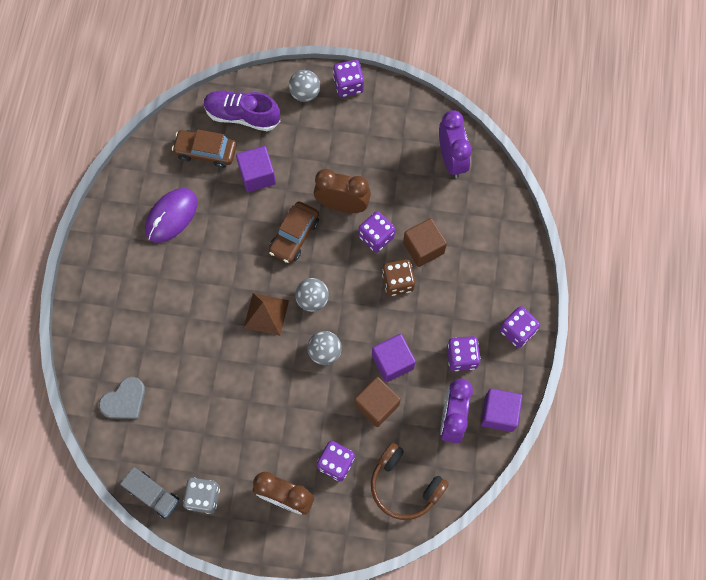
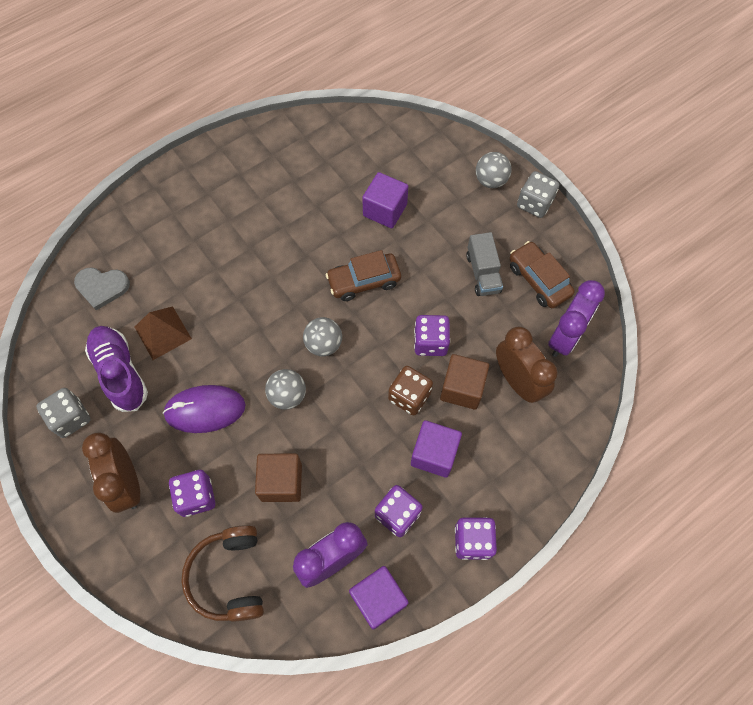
camera: 45 degrees right, 5 degrees down
grey truck [120,467,179,519] -> grey truck moved to [466,232,503,296]
purple mouse [145,188,197,243] -> purple mouse moved to [163,385,246,433]
brown car [172,129,237,168] -> brown car moved to [510,241,575,308]
purple shoe [204,91,280,131] -> purple shoe moved to [85,326,148,412]
brown pyramid [244,293,289,336] -> brown pyramid moved to [135,306,192,360]
brown clock [314,169,371,213] -> brown clock moved to [496,327,558,403]
purple dice [333,60,364,97] -> grey dice [517,171,559,218]
purple cube [372,334,416,382] -> purple cube moved to [411,420,462,478]

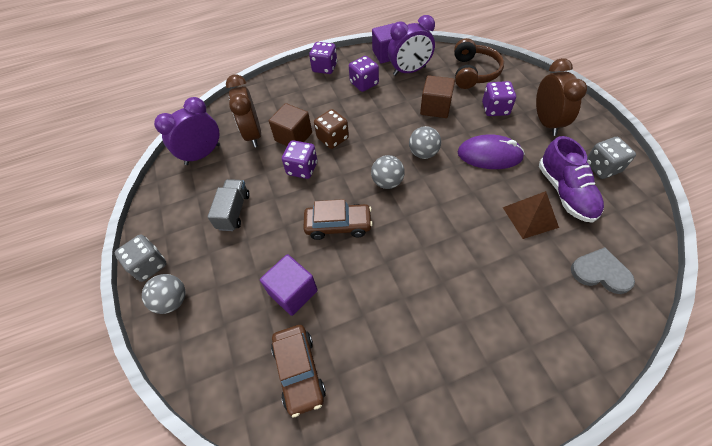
camera: 160 degrees left, 10 degrees down
purple cube [411,420,462,478] -> none
brown car [510,241,575,308] -> brown car moved to [271,325,326,418]

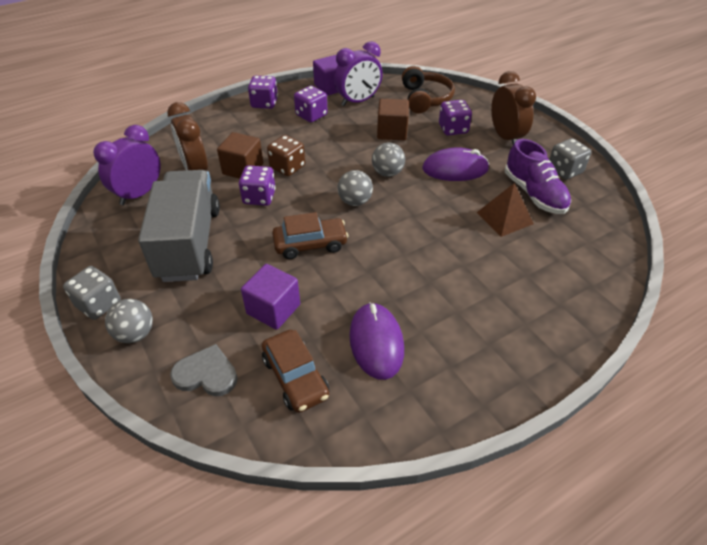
camera: 15 degrees left, 10 degrees down
grey truck [207,179,250,231] -> grey truck [138,170,220,282], size x2.06
grey heart [571,247,635,294] -> grey heart moved to [170,344,238,396]
none -> purple mouse [349,302,404,380]

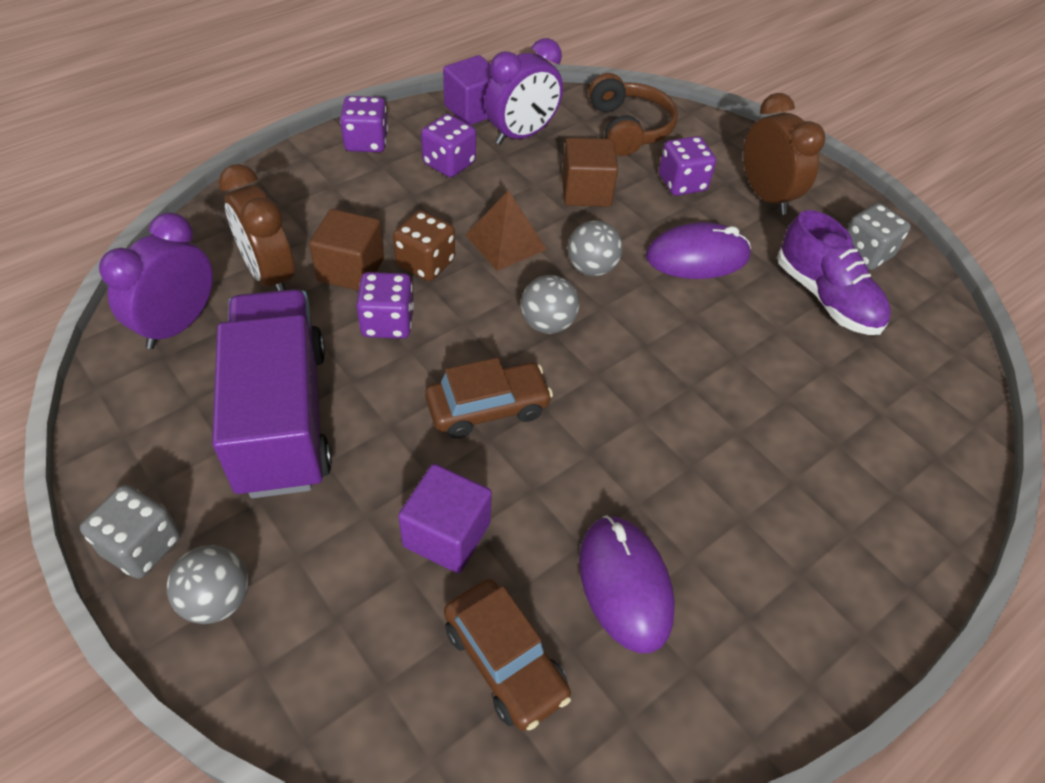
camera: 10 degrees left, 5 degrees up
grey truck [138,170,220,282] -> purple truck [212,289,332,498]
grey heart [170,344,238,396] -> none
brown pyramid [477,183,534,237] -> brown pyramid moved to [466,190,547,271]

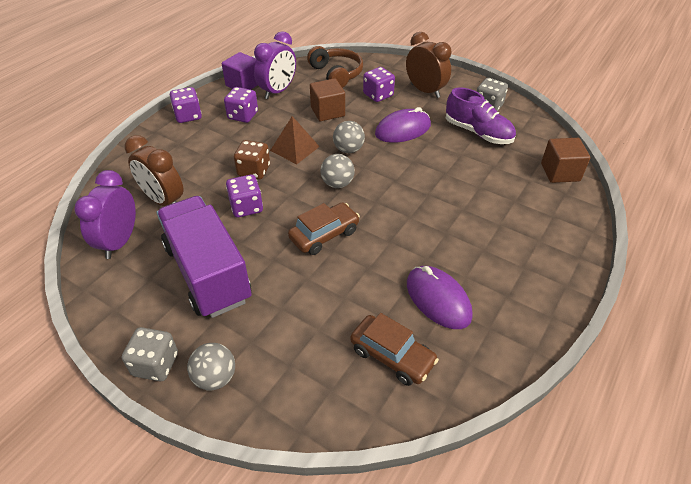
camera: 15 degrees left, 5 degrees down
brown cube [309,209,384,291] -> brown cube moved to [541,138,591,183]
purple cube [398,464,492,573] -> none

